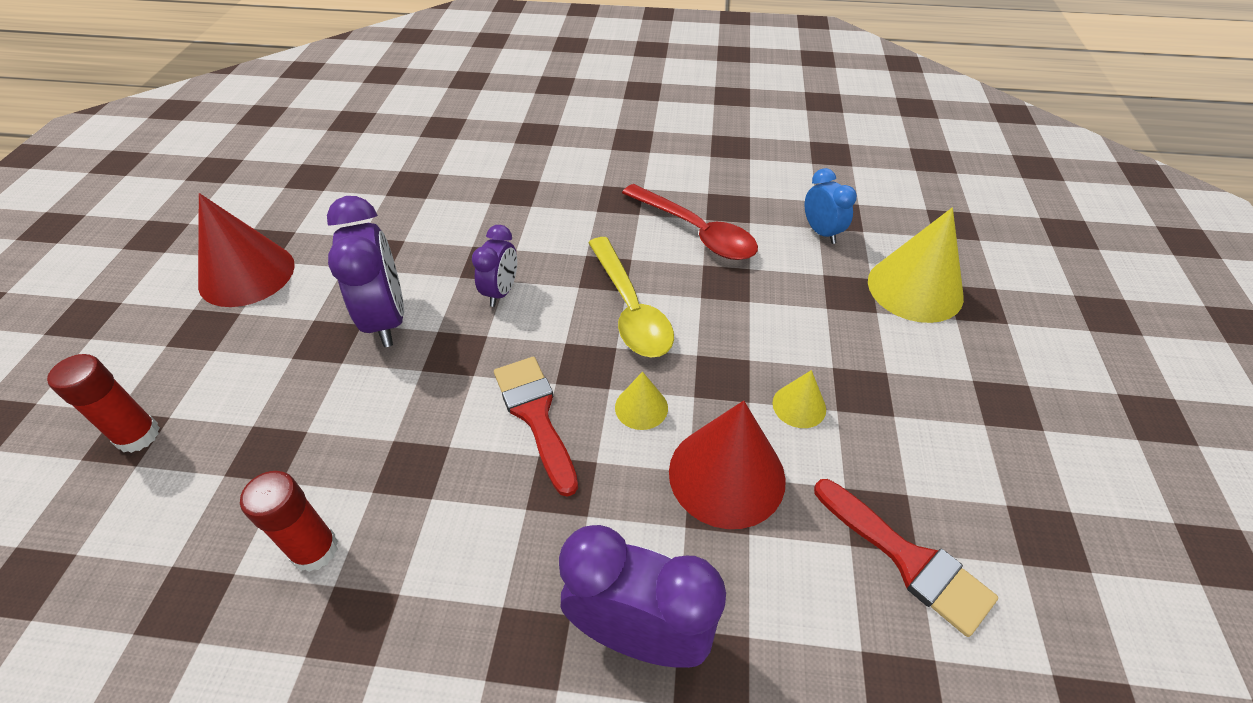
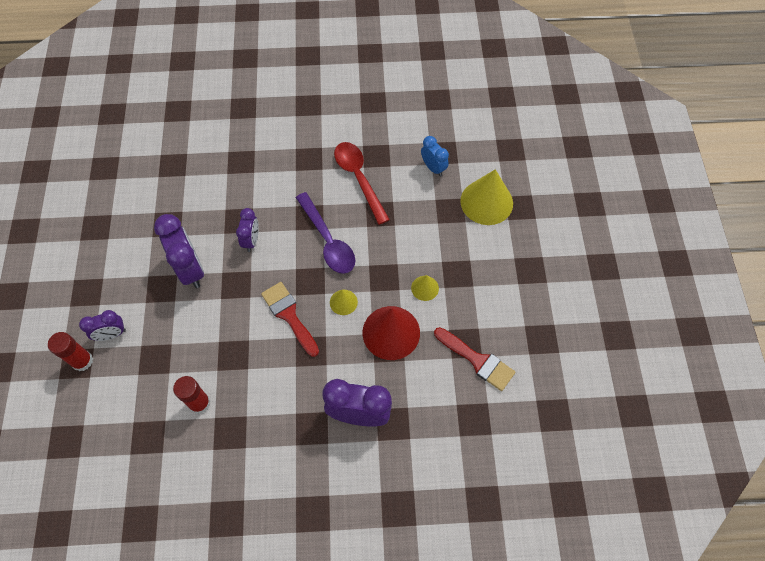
camera: 10 degrees left, 15 degrees up
red cone [198,193,295,307] -> none
yellow spoon [588,237,674,357] -> purple spoon [296,192,355,274]
red spoon [622,184,758,260] -> red spoon turned 150 degrees counterclockwise [334,142,390,225]
none -> purple clock [79,310,126,341]

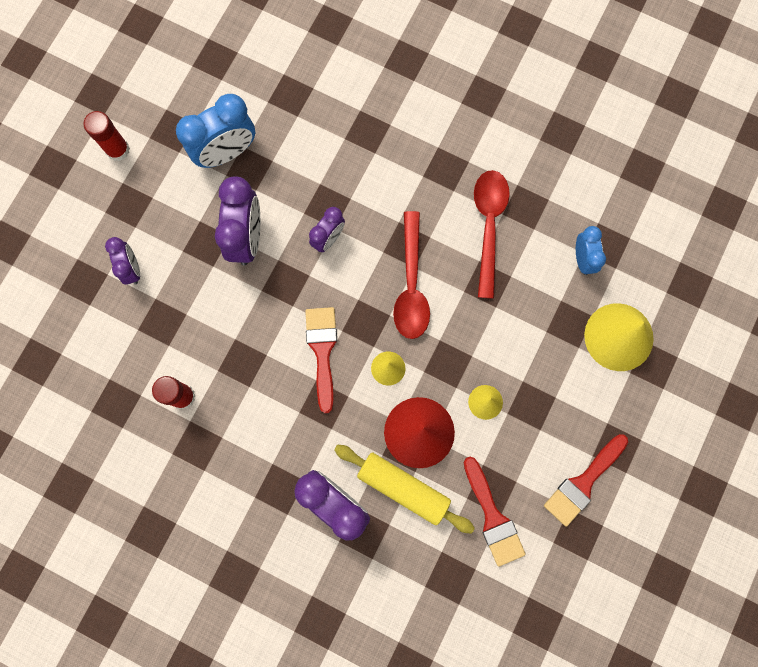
camera: 30 degrees right, 15 degrees up
red glue stick [48,332,93,371] -> red glue stick moved to [84,111,130,161]
purple clock [79,310,126,341] -> purple clock turned 120 degrees counterclockwise [105,237,140,285]
purple spoon [296,192,355,274] -> red spoon [393,211,430,339]
none -> blue clock [176,94,255,168]
none -> yellow rolling pin [334,445,475,534]
none -> red brush [544,434,628,527]

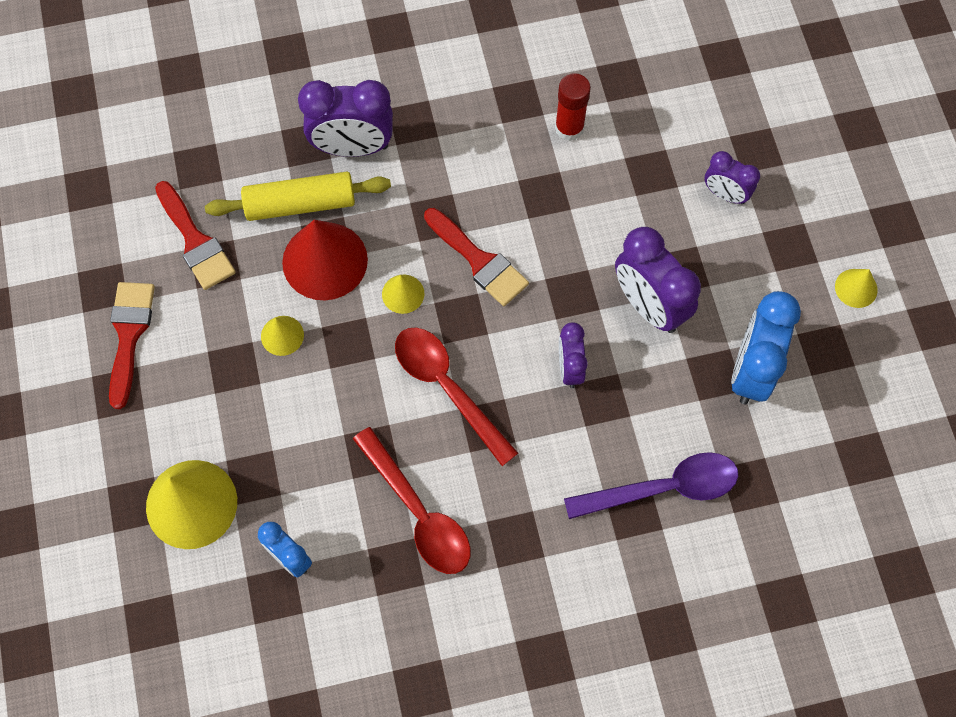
camera: 140 degrees right, 10 degrees down
red glue stick [84,111,130,161] -> yellow cone [835,269,878,308]
red brush [463,457,526,567] -> red brush turned 150 degrees counterclockwise [155,181,236,290]
none -> purple spoon [564,452,738,519]

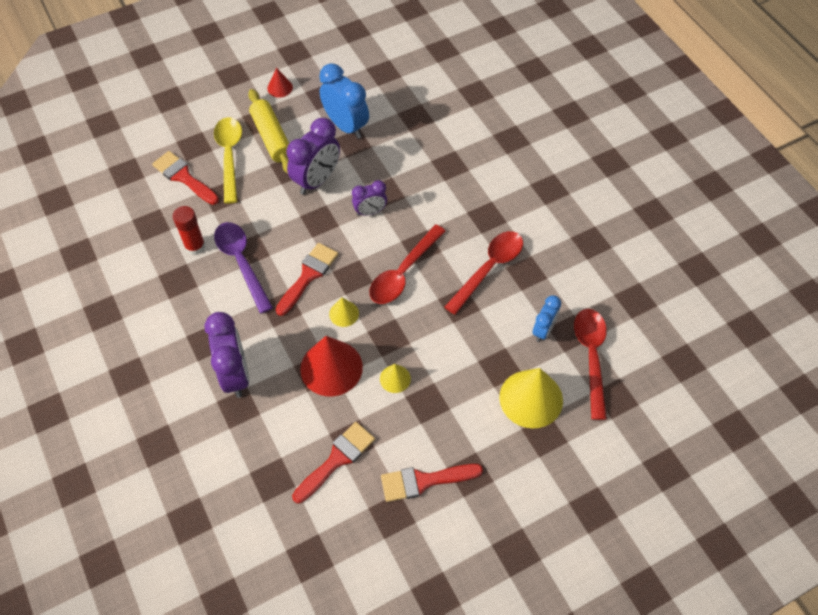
camera: 105 degrees left, 10 degrees down
yellow rolling pin [205,172,391,221] -> yellow rolling pin moved to [248,89,289,173]
purple spoon [564,452,738,519] -> purple spoon moved to [214,222,273,314]
purple clock [705,151,760,204] -> yellow spoon [214,117,242,204]
blue clock [731,291,801,405] -> blue clock turned 135 degrees counterclockwise [320,64,369,139]
yellow cone [835,269,878,308] -> red cone [267,68,293,98]
none -> red brush [152,151,219,205]
none -> red spoon [574,309,607,420]

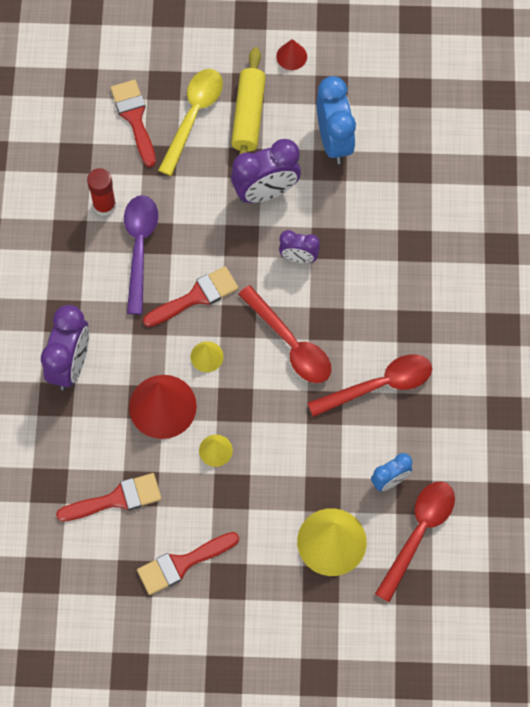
camera: 30 degrees right, 10 degrees up
red spoon [369,225,446,304] -> red spoon turned 105 degrees counterclockwise [238,285,331,383]
red brush [381,464,483,502] -> red brush turned 45 degrees counterclockwise [137,532,239,595]

